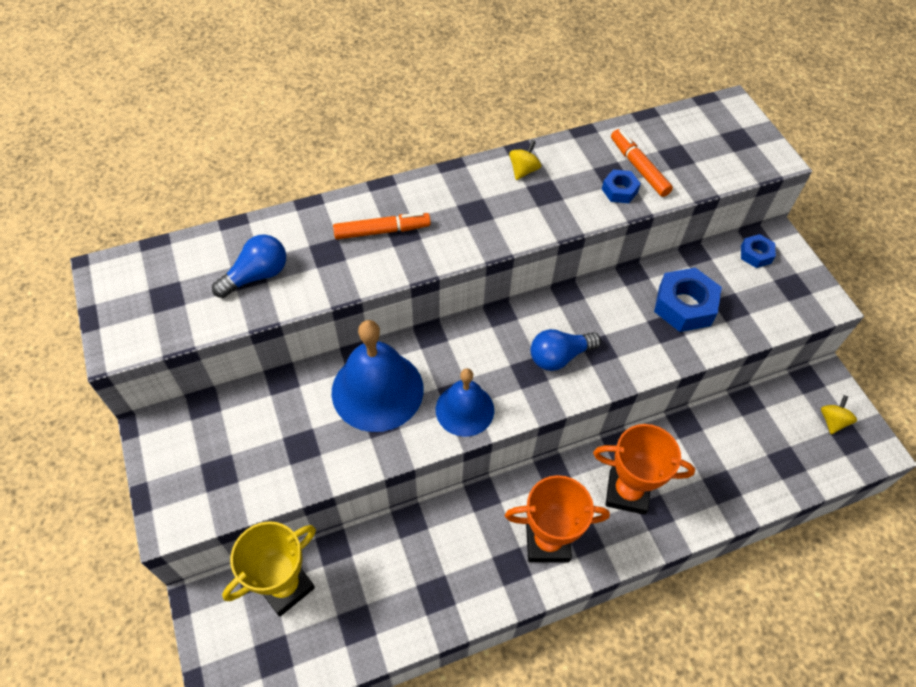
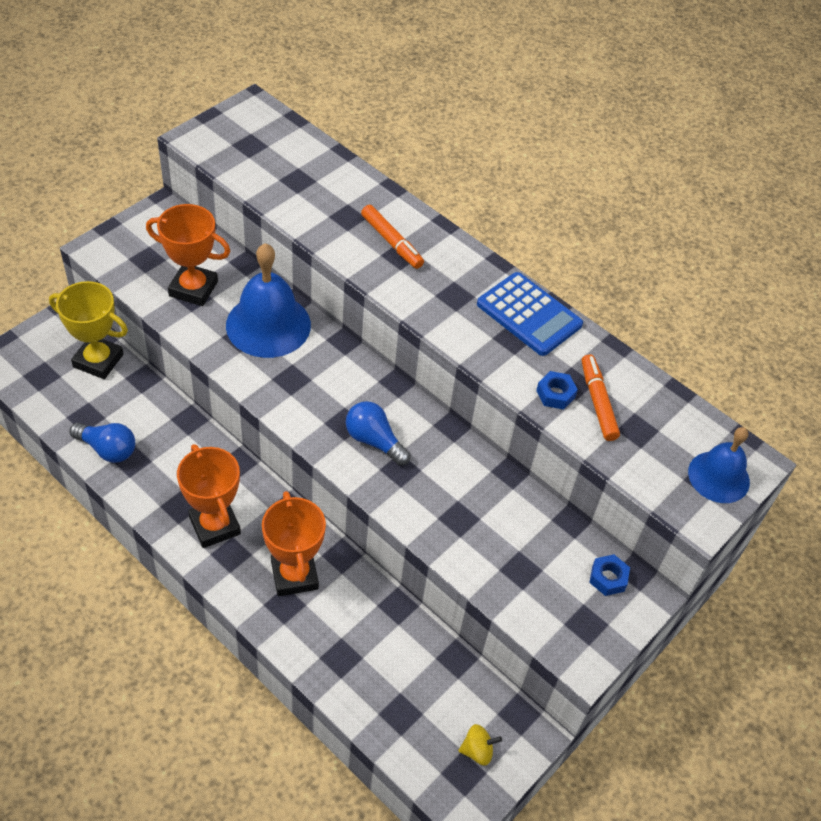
camera: 60 degrees right, 5 degrees down
blue light bulb [212,234,286,298] -> blue light bulb moved to [70,423,135,463]
blue bell [436,368,494,437] -> blue bell moved to [688,427,750,503]
yellow spinning top [509,140,541,180] -> blue calculator [477,272,583,356]
orange marker [611,129,673,197] -> orange marker turned 45 degrees counterclockwise [582,354,620,441]
blue nut [654,268,722,332] -> none
none -> orange trophy [146,204,231,306]

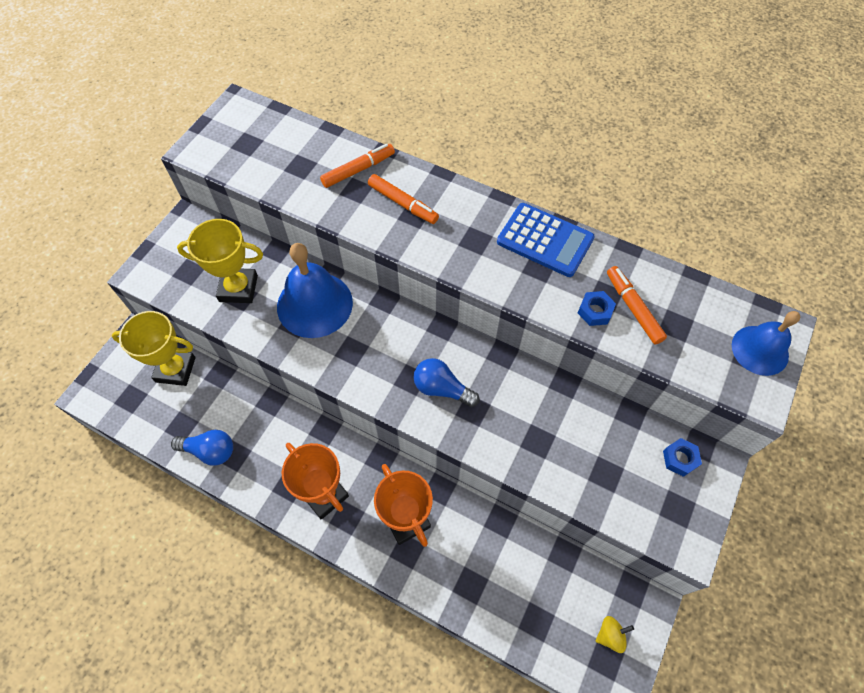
camera: 10 degrees left, 10 degrees up
orange trophy [146,204,231,306] -> yellow trophy [177,219,263,303]
none -> orange marker [320,144,395,188]

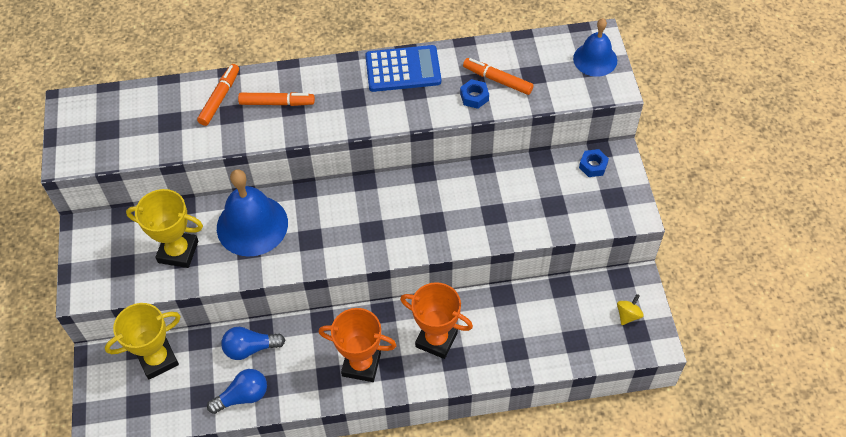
camera: 35 degrees left, 5 degrees down
yellow trophy [177,219,263,303] -> yellow trophy turned 45 degrees clockwise [126,189,203,268]
blue light bulb [414,358,479,407] -> blue light bulb moved to [221,327,285,360]

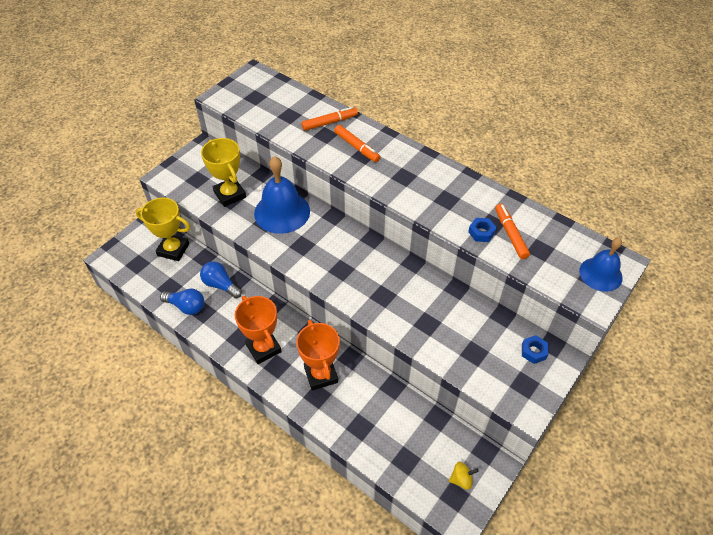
camera: 45 degrees right, 5 degrees down
blue calculator [365,45,441,92] -> none

